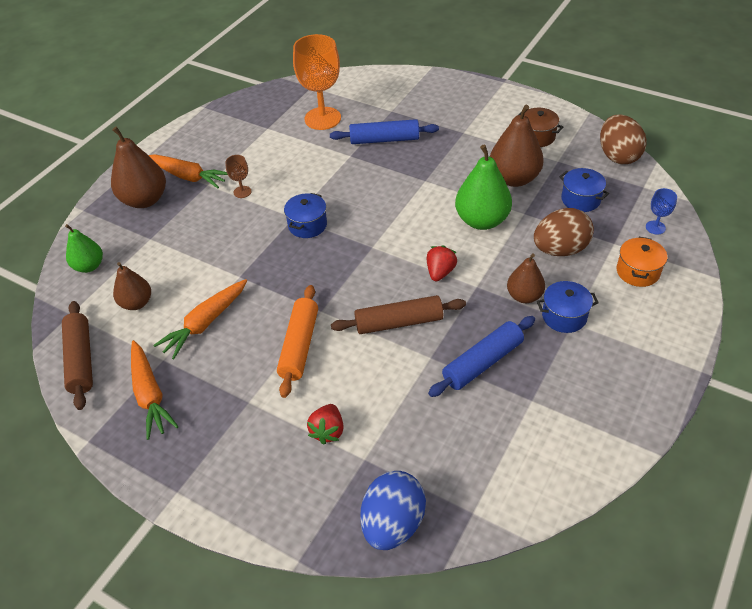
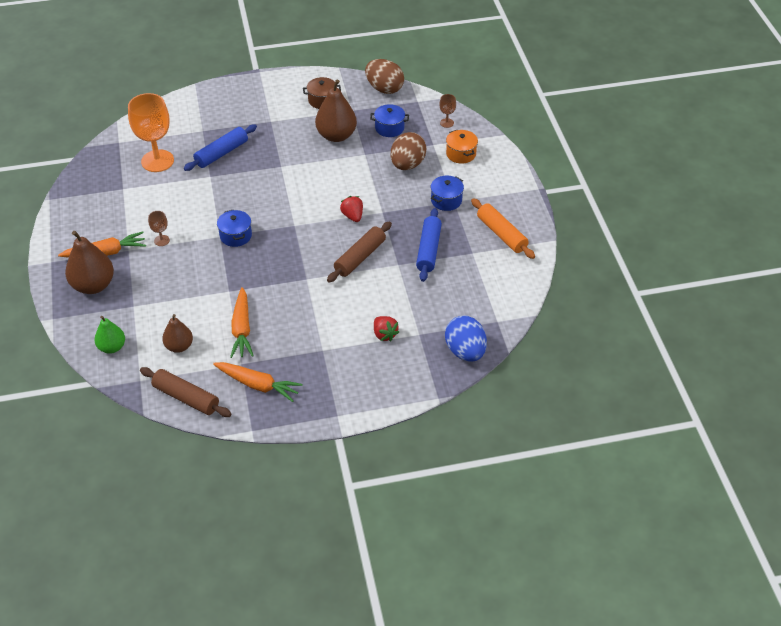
camera: 45 degrees left, 0 degrees up
orange rolling pin [277,285,318,398] -> orange rolling pin moved to [471,198,535,259]
green pear [455,145,512,230] -> none
brown pear [507,254,545,303] -> none
blue goblet [646,188,677,235] -> brown goblet [439,94,456,128]

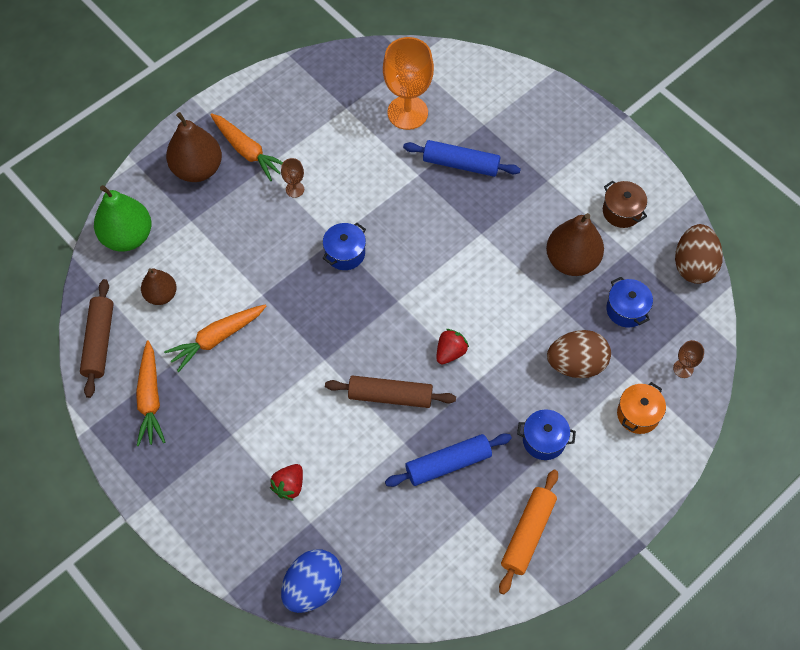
camera: 60 degrees right, 15 degrees up
green pear [94,316,125,353] -> green pear [94,185,151,251], size x1.63

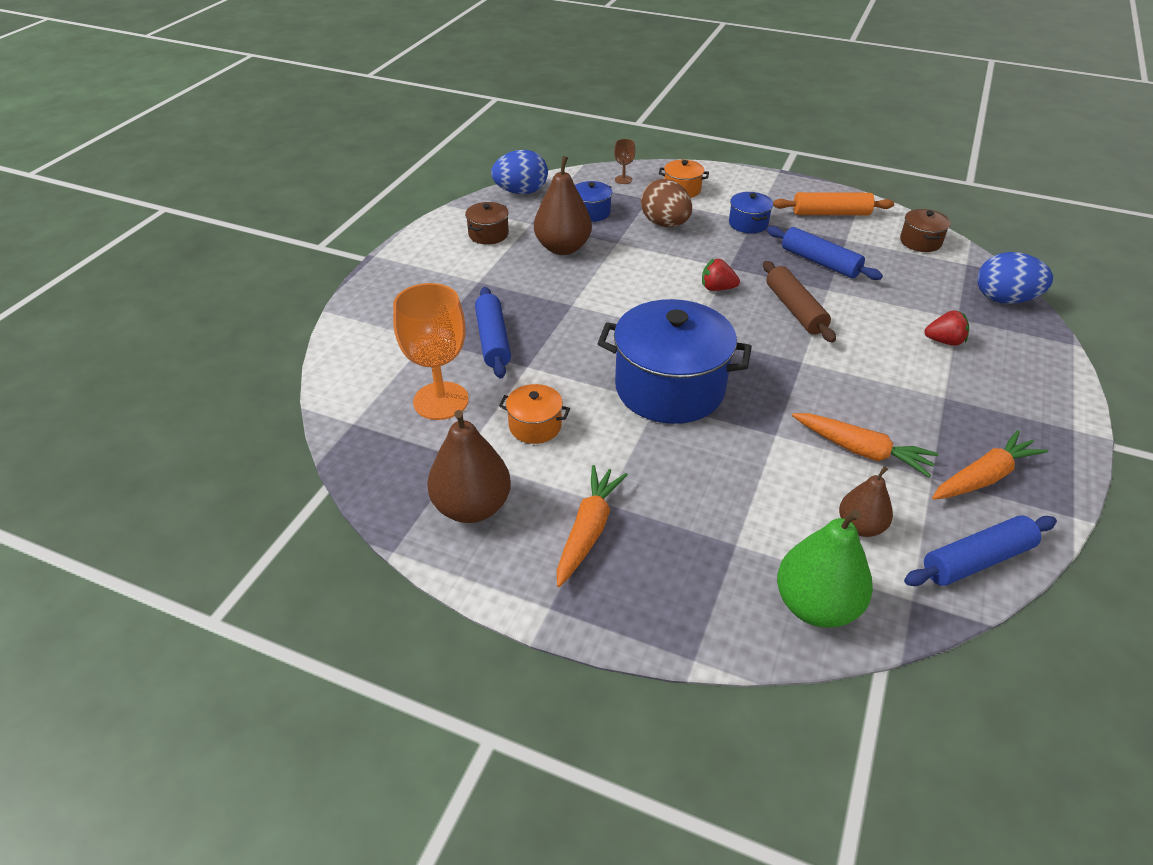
camera: 115 degrees left, 20 degrees down
brown rolling pin [80,279,114,398] -> blue rolling pin [904,515,1057,586]
brown pear [166,112,222,182] -> brown pear moved to [427,410,511,523]
brown goblet [281,158,304,198] -> none
blue pot [323,223,366,270] -> blue pot [597,299,752,424], size x2.19
brown egg [675,224,723,284] -> blue egg [491,150,548,194]
none -> orange pot [499,384,570,444]
none -> brown pot [900,209,951,252]

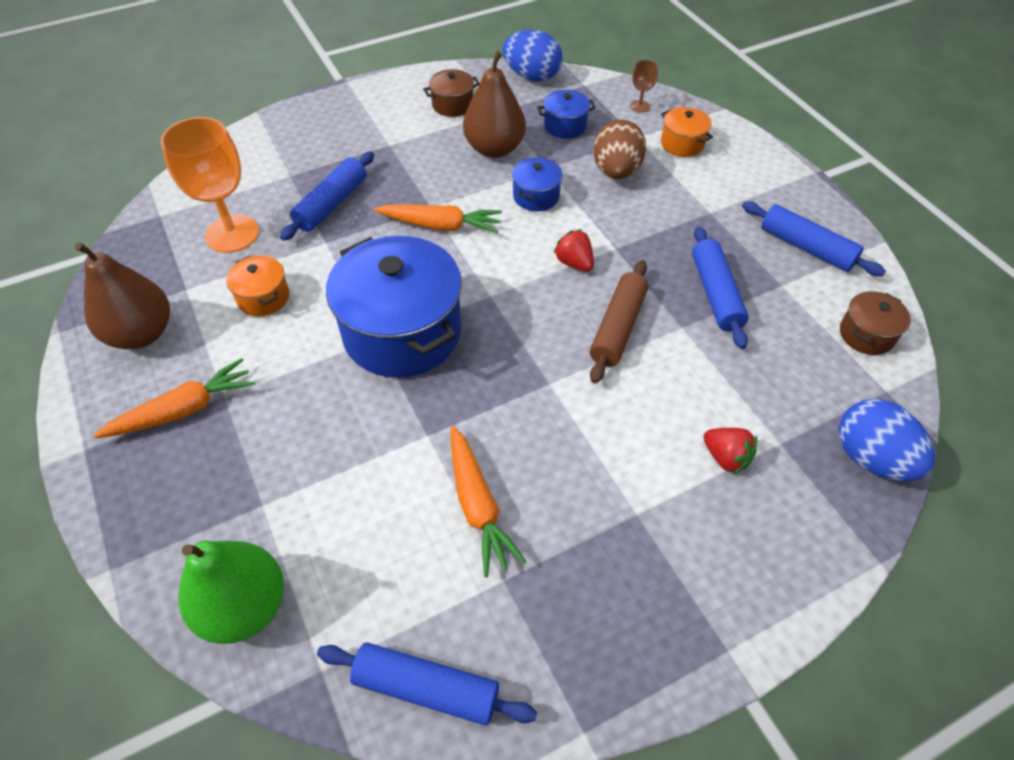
camera: 40 degrees right, 10 degrees up
blue pot [729,192,773,233] -> blue pot moved to [512,158,563,211]
orange rolling pin [773,192,894,215] -> blue rolling pin [742,201,886,276]
brown pear [839,466,893,537] -> none
orange carrot [932,430,1048,500] -> orange carrot moved to [374,204,502,233]

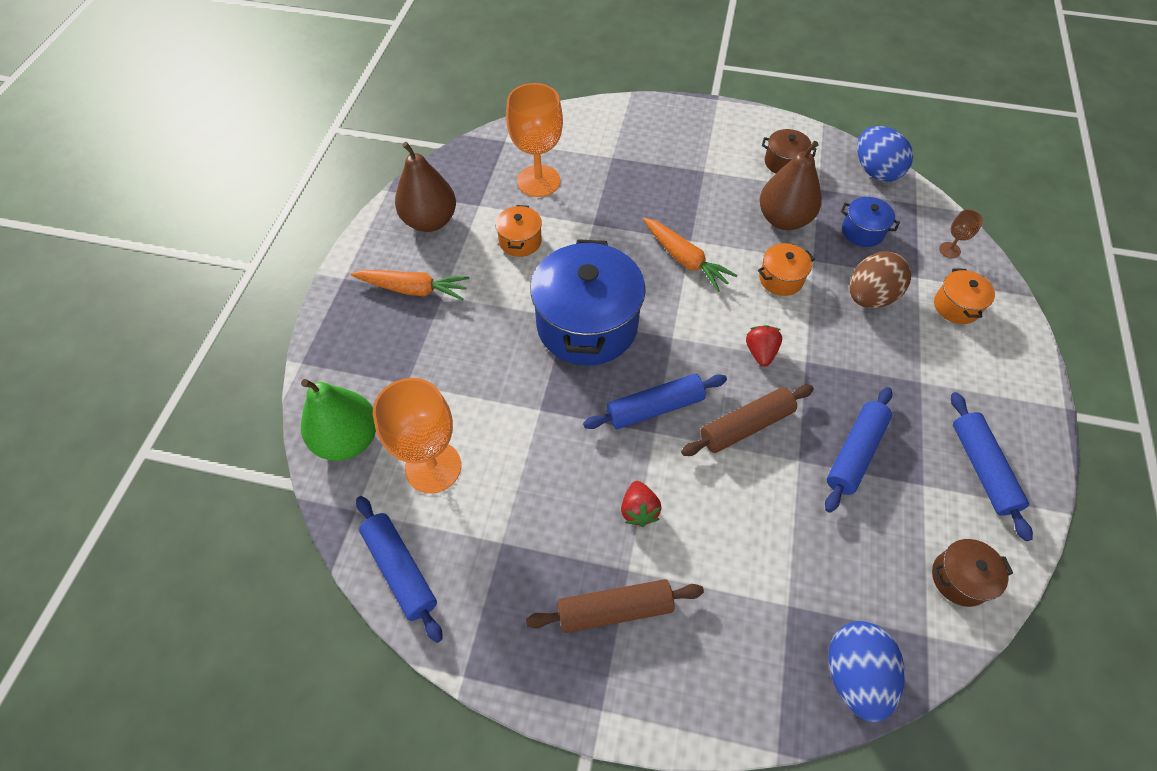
camera: 40 degrees right, 5 degrees up
blue rolling pin [280,151,374,241] -> blue rolling pin moved to [583,374,727,429]
orange carrot [451,426,526,577] -> none
blue pot [512,158,563,211] -> orange pot [758,243,815,296]
red strawberry [703,428,757,474] -> red strawberry moved to [621,481,662,527]
none -> orange goblet [373,378,461,494]
none -> brown rolling pin [526,579,704,633]

